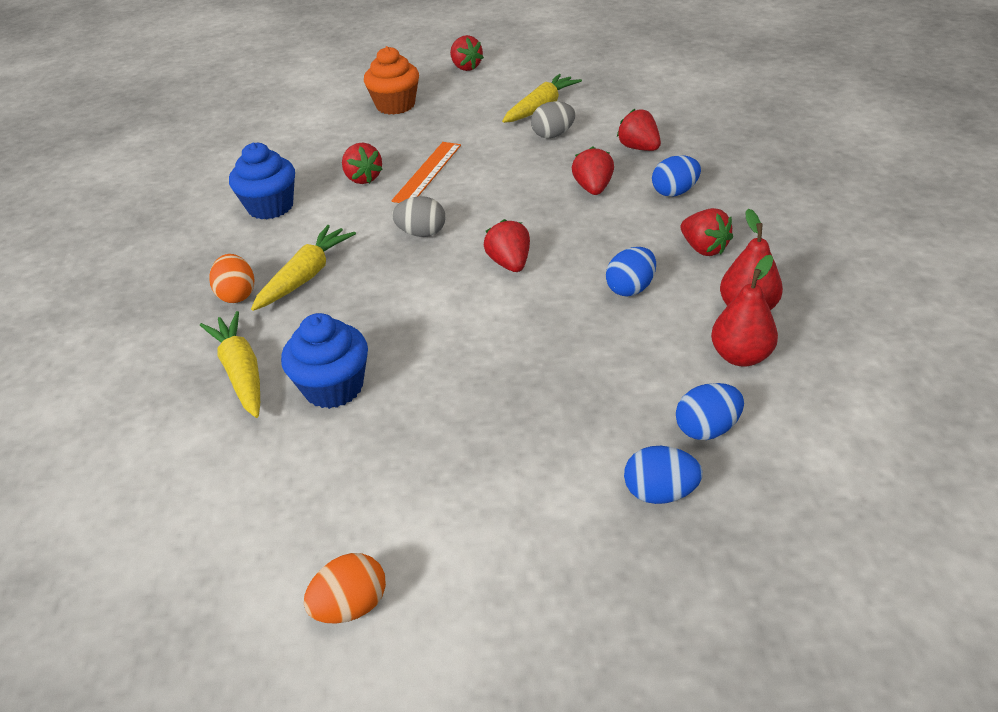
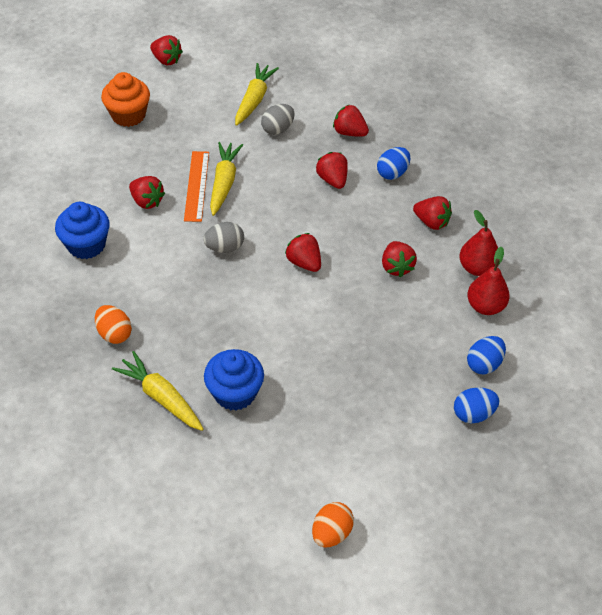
camera: 25 degrees left, 10 degrees up
yellow carrot [251,225,356,311] -> yellow carrot moved to [210,142,243,216]
blue egg [606,247,656,297] -> red strawberry [382,241,417,278]

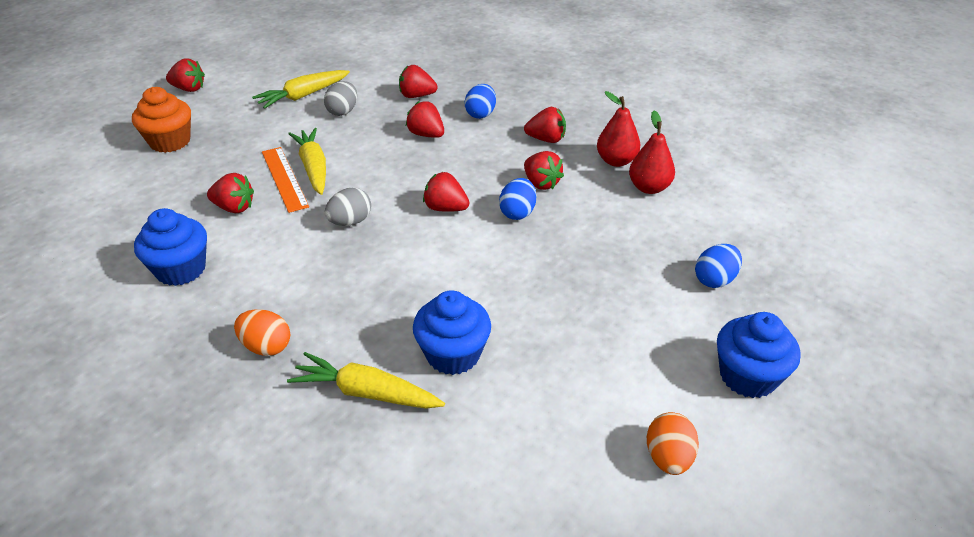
camera: 25 degrees left, 10 degrees down
yellow carrot [235,63,279,126] -> yellow carrot turned 120 degrees counterclockwise [252,70,350,109]
blue egg [467,336,506,375] -> blue egg moved to [499,178,536,220]
none -> blue cupcake [717,312,800,398]

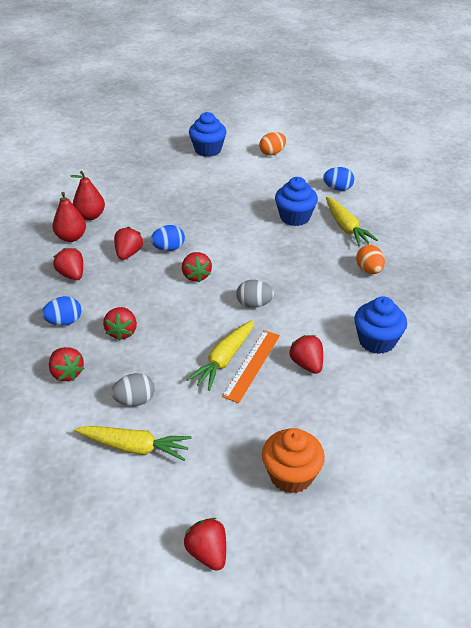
camera: 130 degrees left, 0 degrees up
blue egg [695,244,742,288] -> blue egg moved to [323,167,354,191]

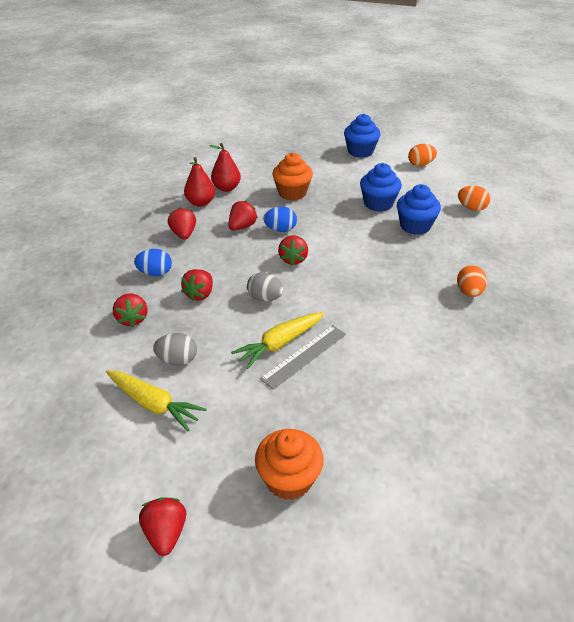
camera: 20 degrees right, 0 degrees up
orange ruler [222,330,280,403] -> grey ruler [260,325,346,390]
grey egg [236,280,274,308] -> grey egg moved to [247,272,284,302]
red strawberry [289,335,323,374] -> none
blue egg [323,167,354,191] -> orange egg [458,186,490,211]
yellow carrot [326,197,378,246] -> none
blue cupcake [354,296,407,354] -> blue cupcake moved to [360,163,402,212]
none -> orange cupcake [272,153,313,200]

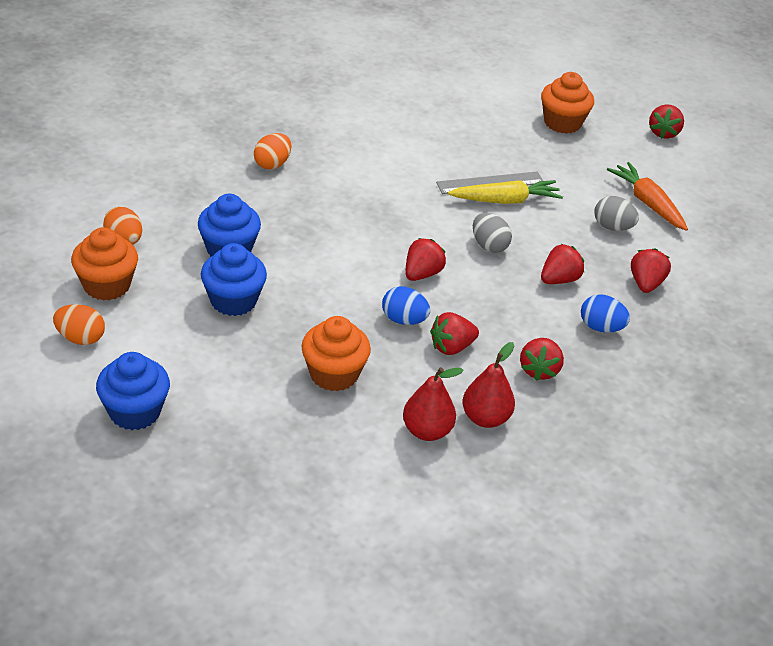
camera: 155 degrees left, 0 degrees up
yellow carrot [106,370,207,431] -> orange carrot [607,162,688,231]
none -> orange cupcake [71,227,138,301]

